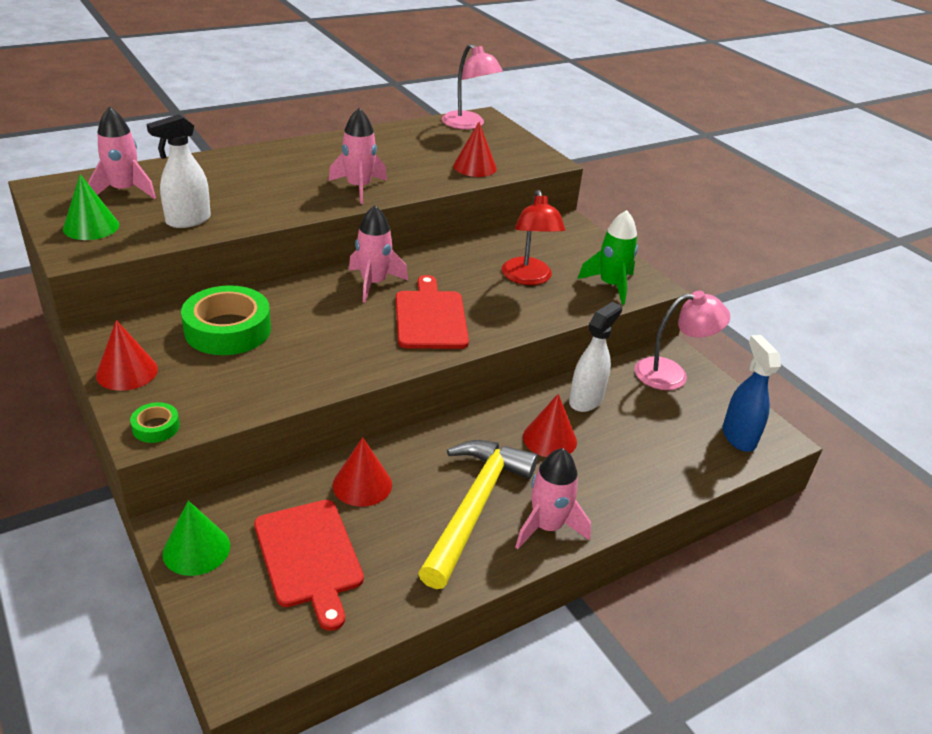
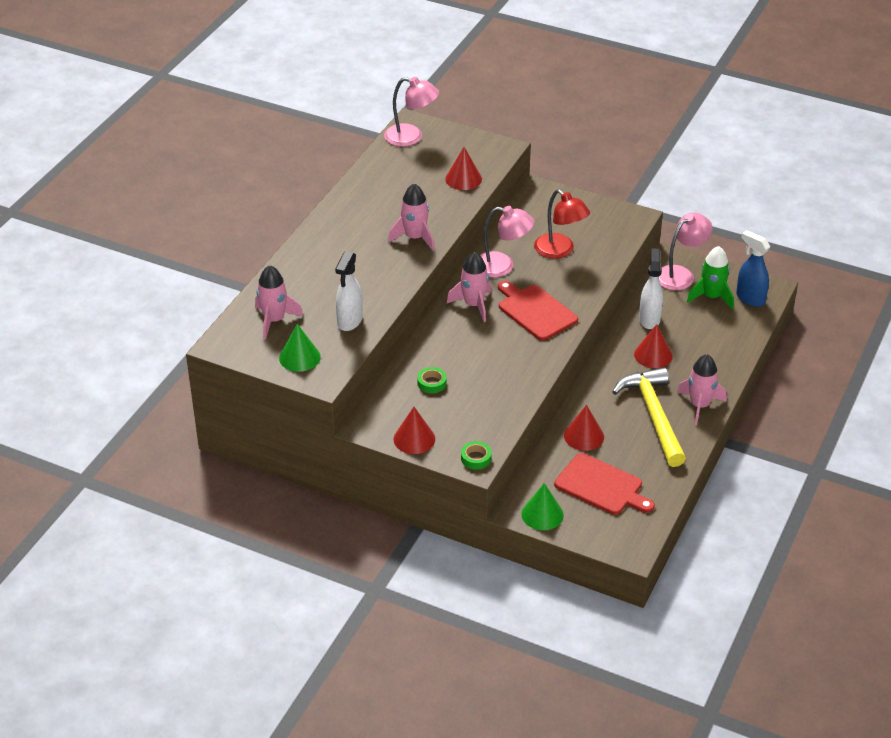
camera: 30 degrees left, 5 degrees up
green tape [181,285,271,355] -> green tape [417,367,447,393], size x0.46
green rocket [578,210,638,305] -> green rocket moved to [687,246,734,310]
none -> pink lamp [480,206,534,278]

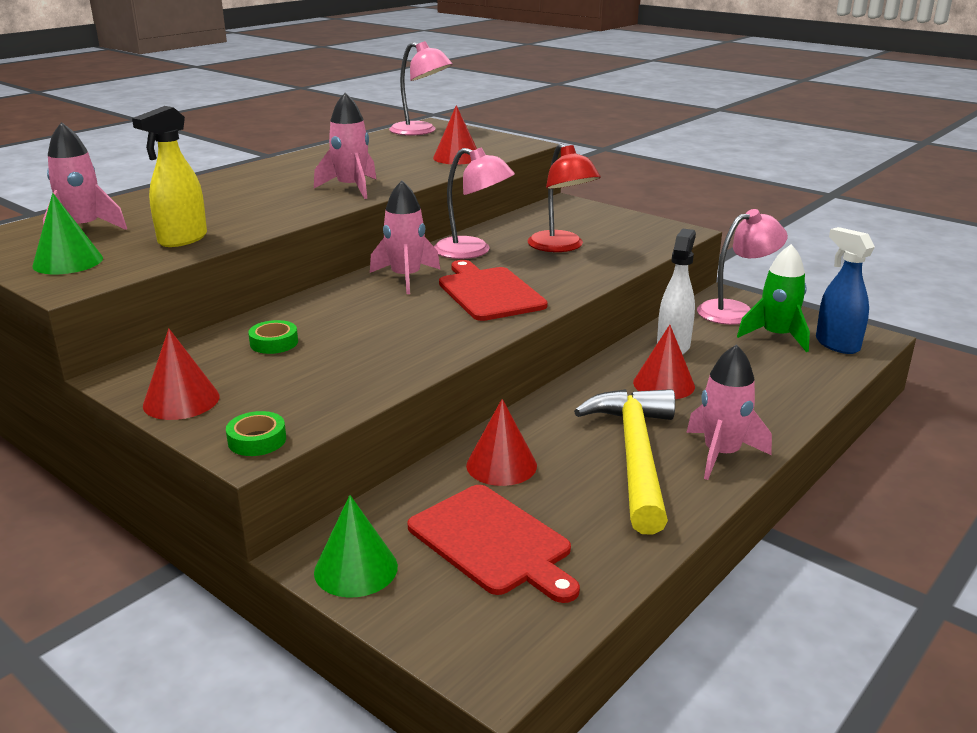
camera: 15 degrees right, 15 degrees down
white spray bottle [335,251,363,331] -> yellow spray bottle [132,106,207,247]

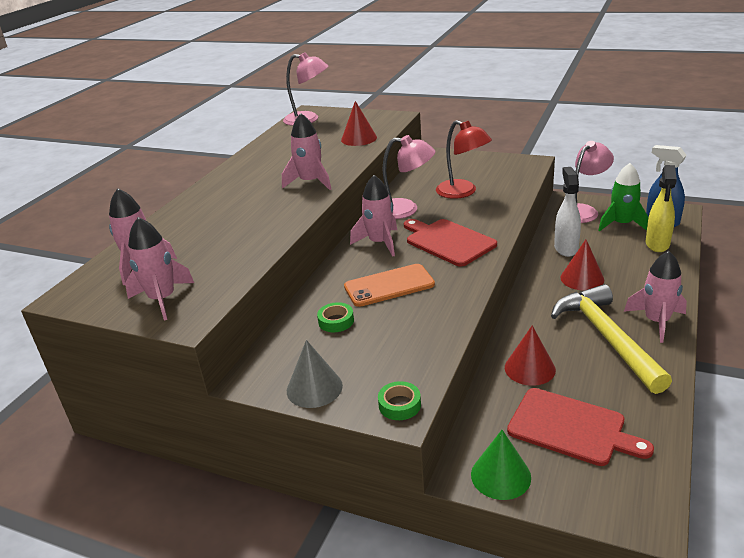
camera: 15 degrees left, 5 degrees up
green cone [32,193,103,274] -> pink rocket [125,217,194,320]
yellow spray bottle [132,106,207,247] -> yellow spray bottle moved to [646,165,677,252]
red cone [143,328,219,420] -> grey cone [287,340,343,408]
none -> orange phone [344,264,435,307]

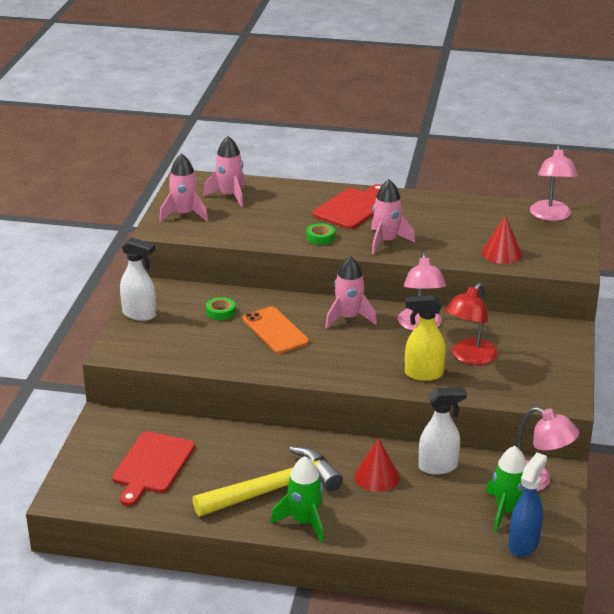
camera: 75 degrees right, 0 degrees up
grey cone [287,340,343,408] -> white spray bottle [120,237,156,321]
green tape [378,381,421,420] -> green tape moved to [306,223,335,245]
red cutting board [404,219,497,267] -> red cutting board moved to [313,184,382,229]
green cone [471,430,531,500] -> none
red cone [505,325,556,386] -> none
pink rocket [624,251,687,343] -> green rocket [271,456,324,543]
yellow spray bottle [646,165,677,252] -> yellow spray bottle moved to [405,295,446,381]

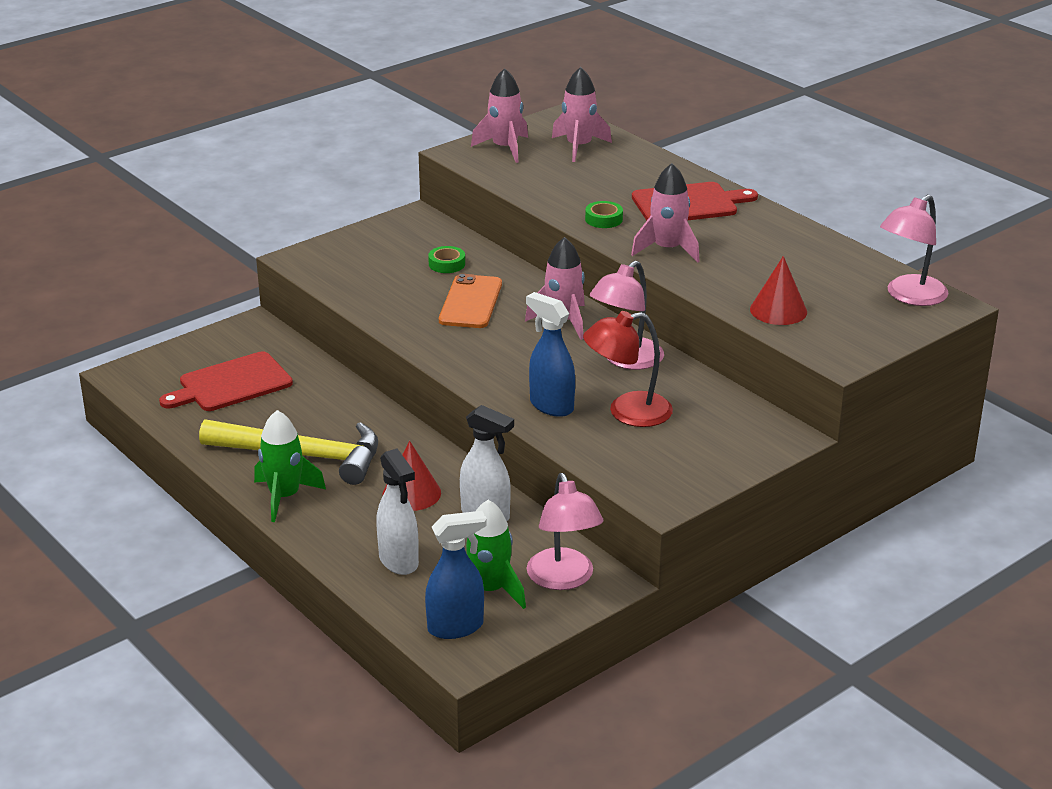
camera: 40 degrees right, 0 degrees up
white spray bottle [120,237,156,321] -> white spray bottle moved to [376,448,419,575]
yellow spray bottle [405,295,446,381] -> blue spray bottle [526,292,575,417]

